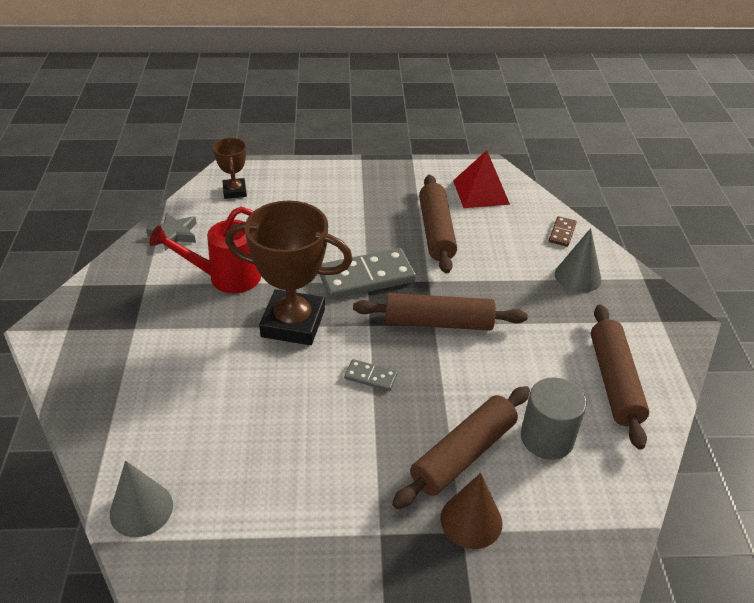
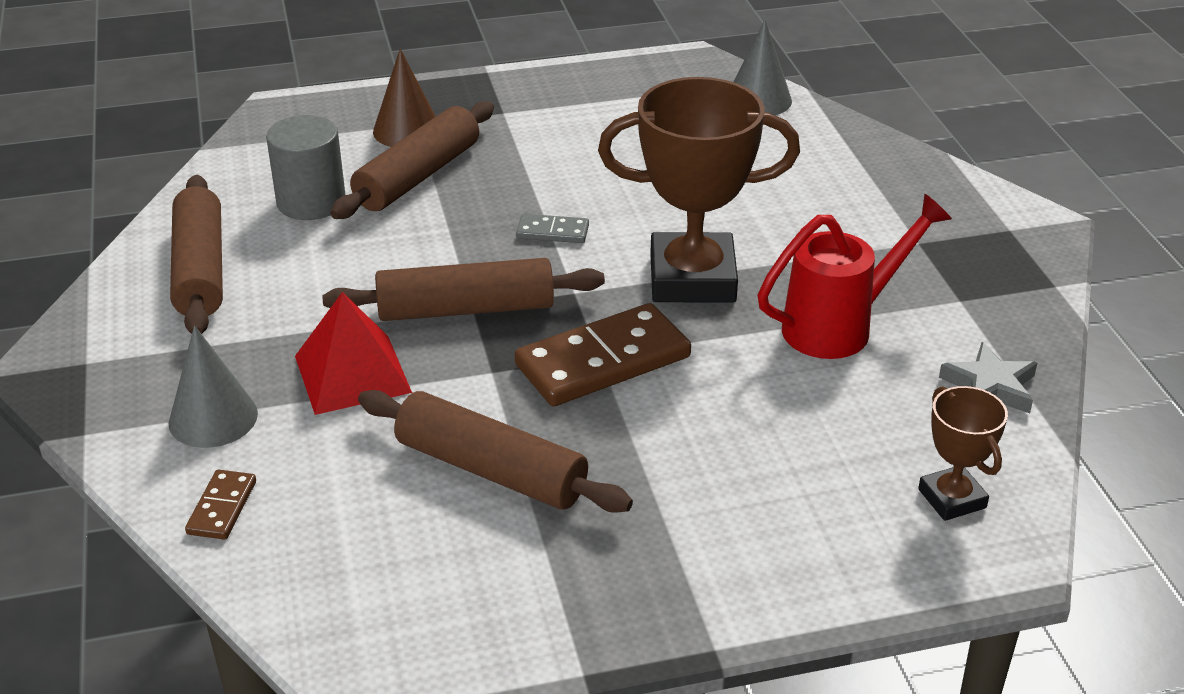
camera: 170 degrees right, 5 degrees down
grey domino [319,248,416,299] -> brown domino [515,303,691,406]
brown rolling pin [419,175,457,274] -> brown rolling pin turned 45 degrees counterclockwise [358,390,633,513]
red pyramid [453,150,510,208] -> red pyramid moved to [295,292,412,415]

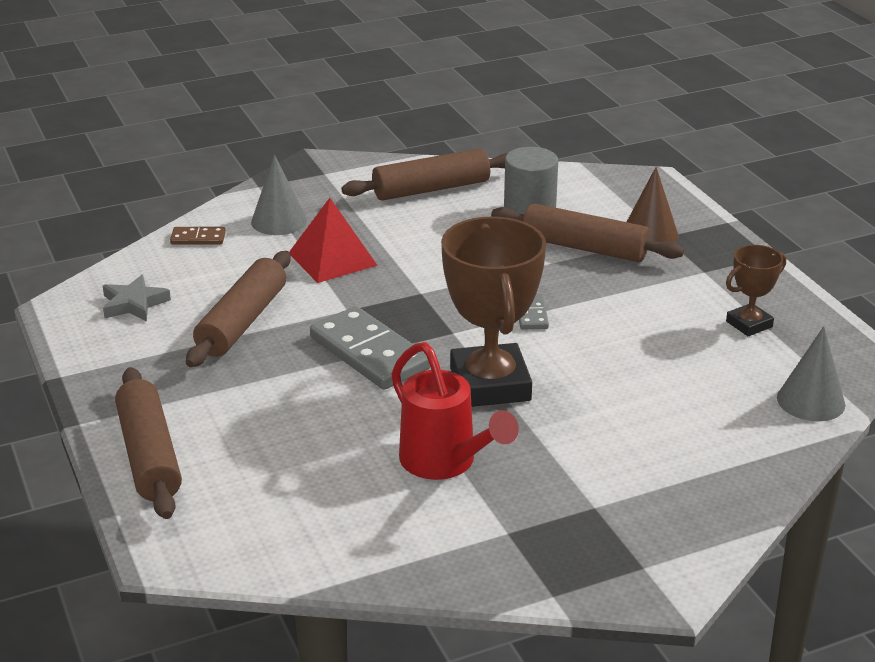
camera: 80 degrees right, 5 degrees down
brown rolling pin [322,258,605,321] -> brown rolling pin moved to [115,367,182,519]
brown domino [515,303,691,406] -> grey domino [310,306,430,389]
brown trophy [918,386,1008,521] -> brown trophy moved to [726,245,786,336]
grey star [939,342,1037,413] -> grey star moved to [103,275,171,321]

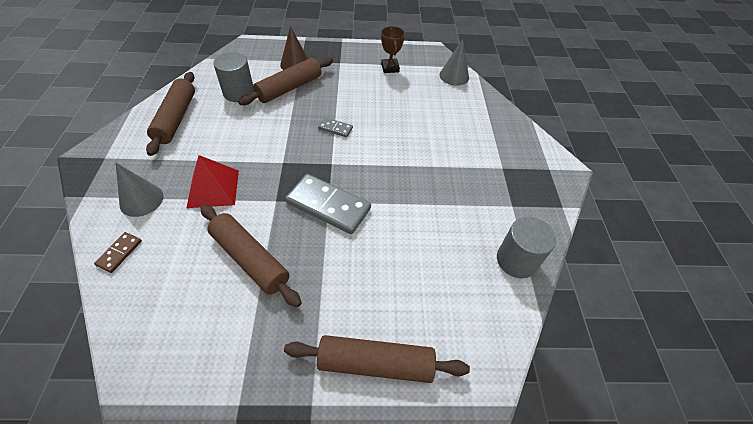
camera: 70 degrees left, 20 degrees up
grey star [103,275,171,321] -> none
grey domino [310,306,430,389] -> grey domino turned 45 degrees clockwise [286,174,371,234]
red watering can [392,342,519,480] -> none
brown trophy [441,216,546,407] -> none
none -> grey cylinder [497,217,556,278]

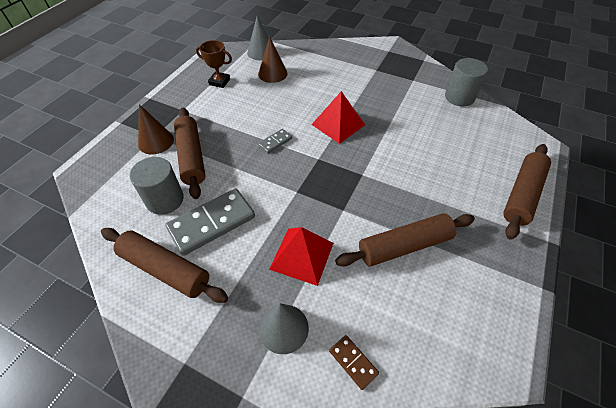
camera: 60 degrees left, 0 degrees up
grey domino [286,174,371,234] -> grey domino moved to [165,188,255,256]
none -> brown cone [258,36,288,83]
none -> red pyramid [311,91,365,144]

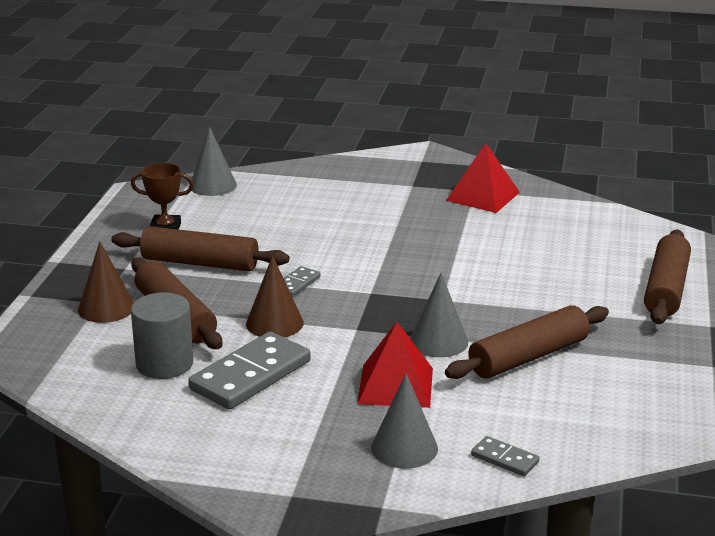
camera: 15 degrees left, 25 degrees down
brown rolling pin [101,228,228,303] -> brown rolling pin moved to [111,226,289,272]
brown cone [258,36,288,83] -> brown cone moved to [246,256,304,337]
red pyramid [311,91,365,144] -> red pyramid moved to [446,143,520,213]
brown domino [329,335,379,390] -> grey domino [471,436,540,476]
grey cylinder [445,58,488,106] -> none
none -> grey cone [410,273,468,357]

